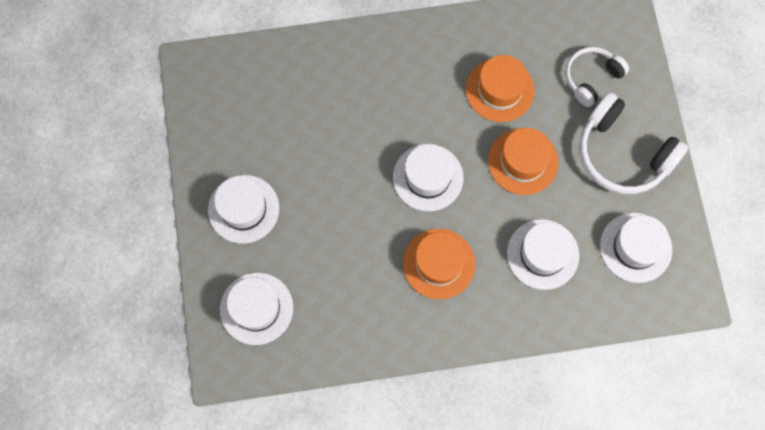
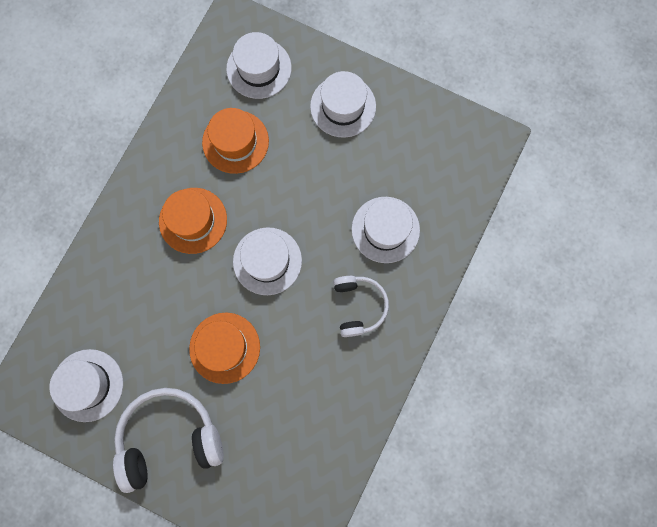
camera: 125 degrees right, 5 degrees up
orange hat [466,55,535,122] -> orange hat moved to [202,108,269,174]
white hat [507,219,579,290] -> white hat moved to [352,197,420,263]
white headphones [565,47,629,107] -> white headphones moved to [333,276,389,337]

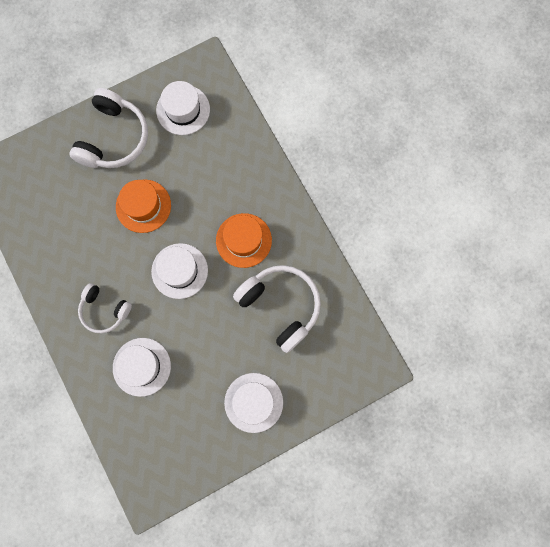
camera: 125 degrees right, 0 degrees up
orange hat [202,108,269,174] -> white headphones [233,265,321,353]
white hat [226,32,292,99] -> none

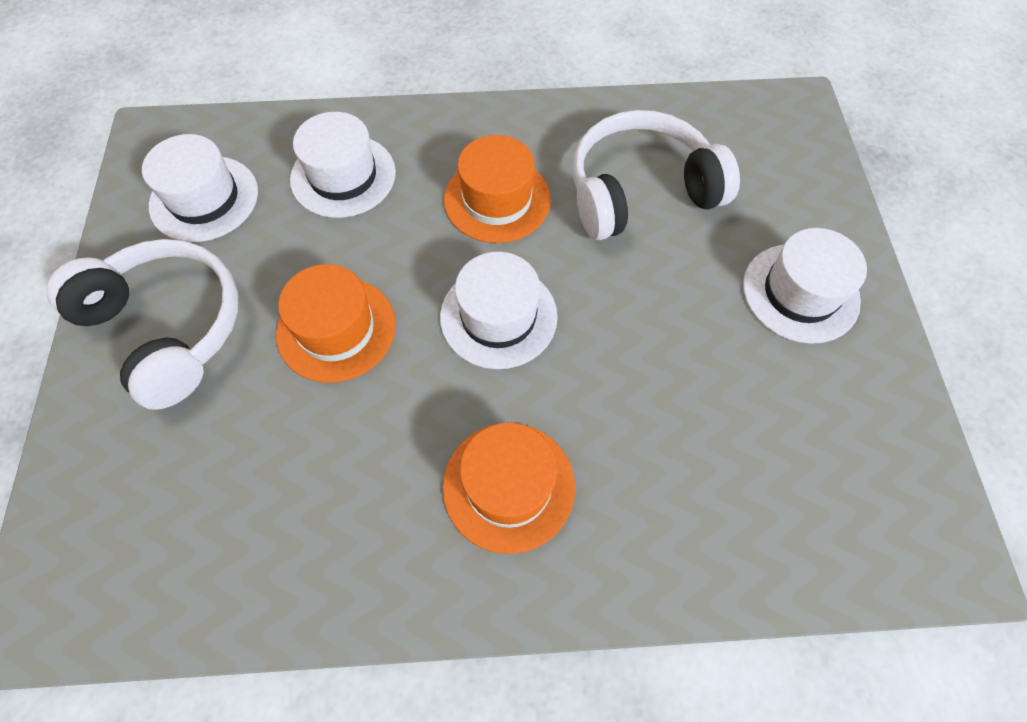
camera: 65 degrees left, 15 degrees down
white headphones [78,283,132,334] -> orange hat [442,423,575,554]
white hat [113,338,171,397] -> white hat moved to [290,112,396,218]

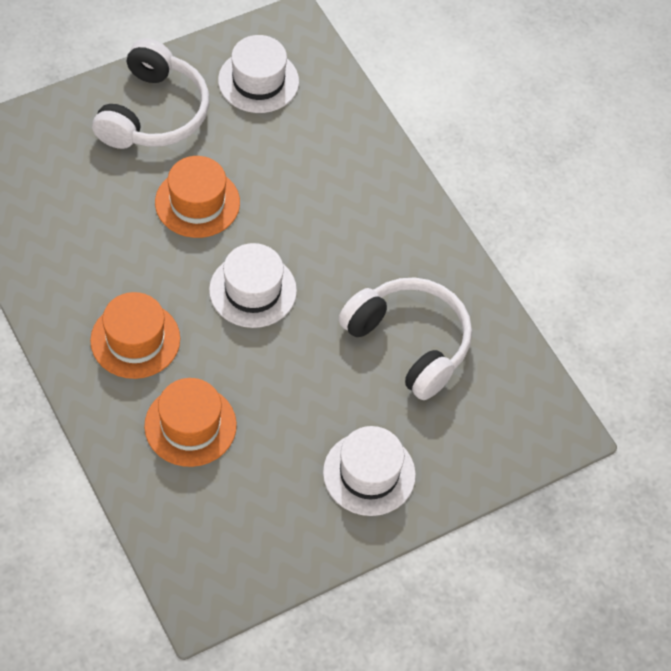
camera: 60 degrees right, 5 degrees down
white hat [290,112,396,218] -> none
orange hat [444,135,551,243] -> orange hat moved to [144,378,237,467]

